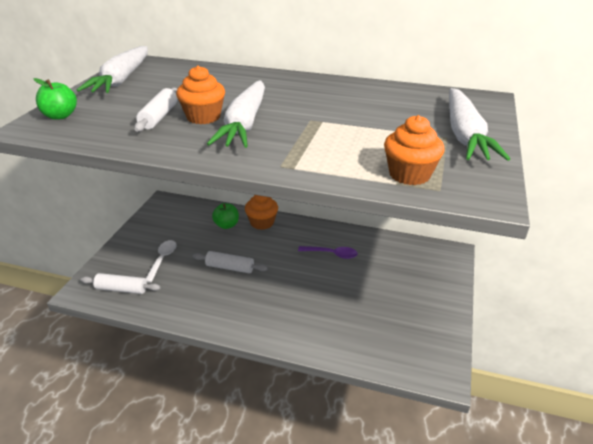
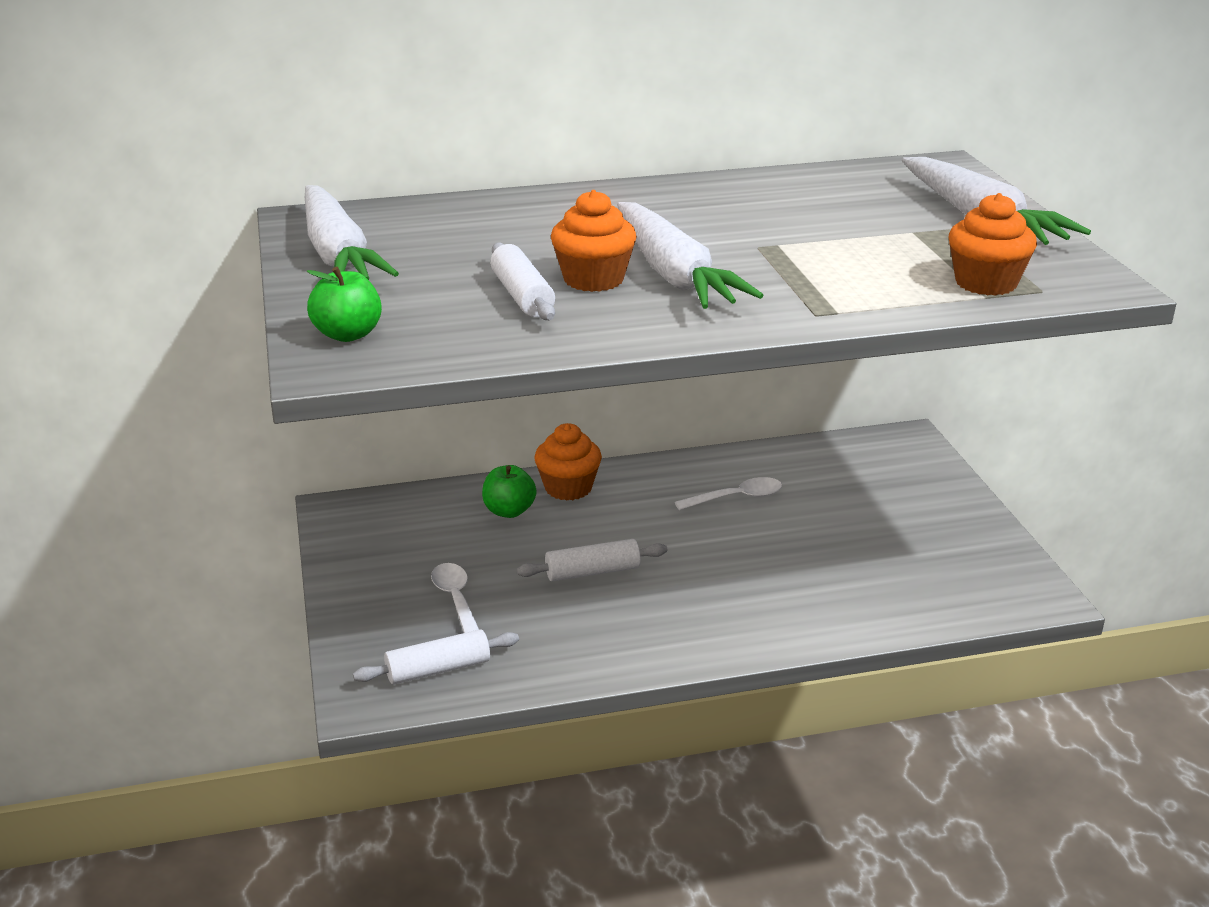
camera: 30 degrees left, 5 degrees down
purple spoon [298,246,358,259] -> white spoon [675,477,782,510]

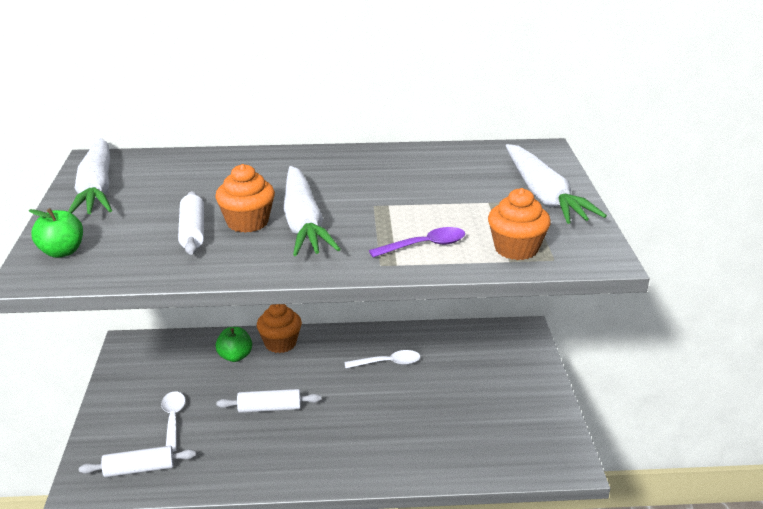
camera: 10 degrees right, 0 degrees up
none -> purple spoon [369,227,465,258]

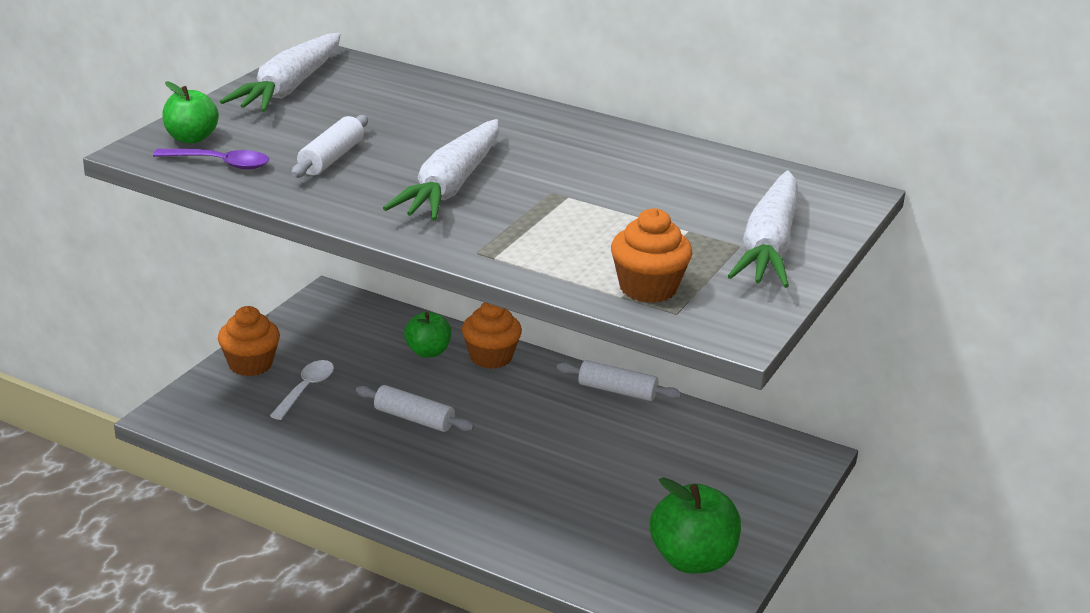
camera: 30 degrees right, 0 degrees up
white rolling pin [79,446,196,477] -> white rolling pin moved to [557,360,681,401]
orange cupcake [215,164,275,233] -> orange cupcake moved to [218,306,280,376]
white spoon [345,350,420,368] -> none
purple spoon [369,227,465,258] -> purple spoon moved to [153,149,269,170]
none -> green apple [650,477,741,573]

